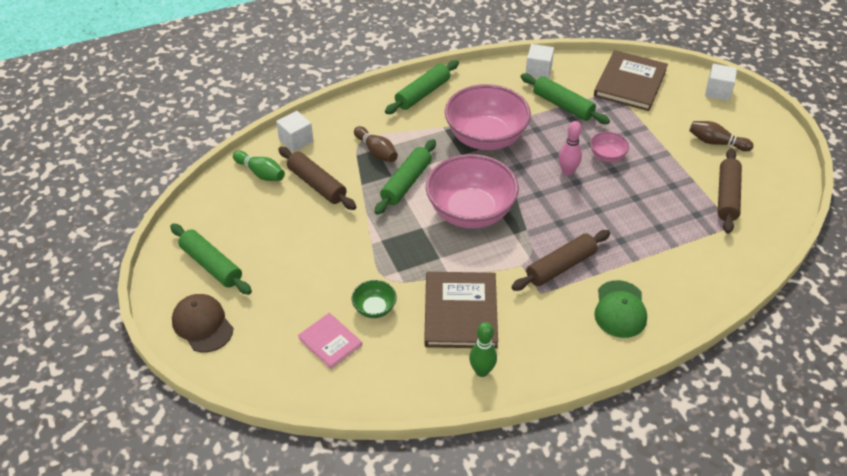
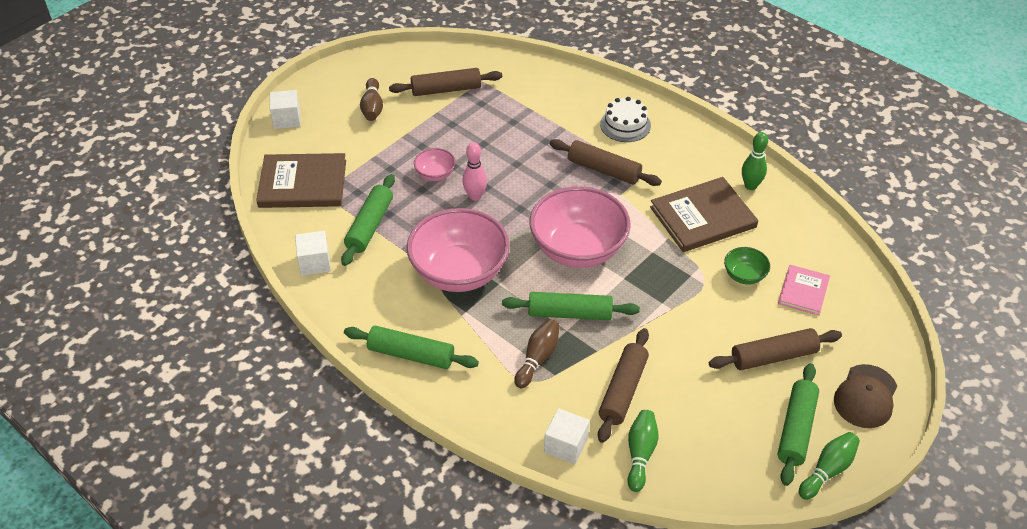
camera: 115 degrees left, 0 degrees up
green cap [594,280,647,338] -> white cake [600,97,651,142]
none -> brown rolling pin [709,328,842,370]
none -> green bowling pin [799,432,860,500]

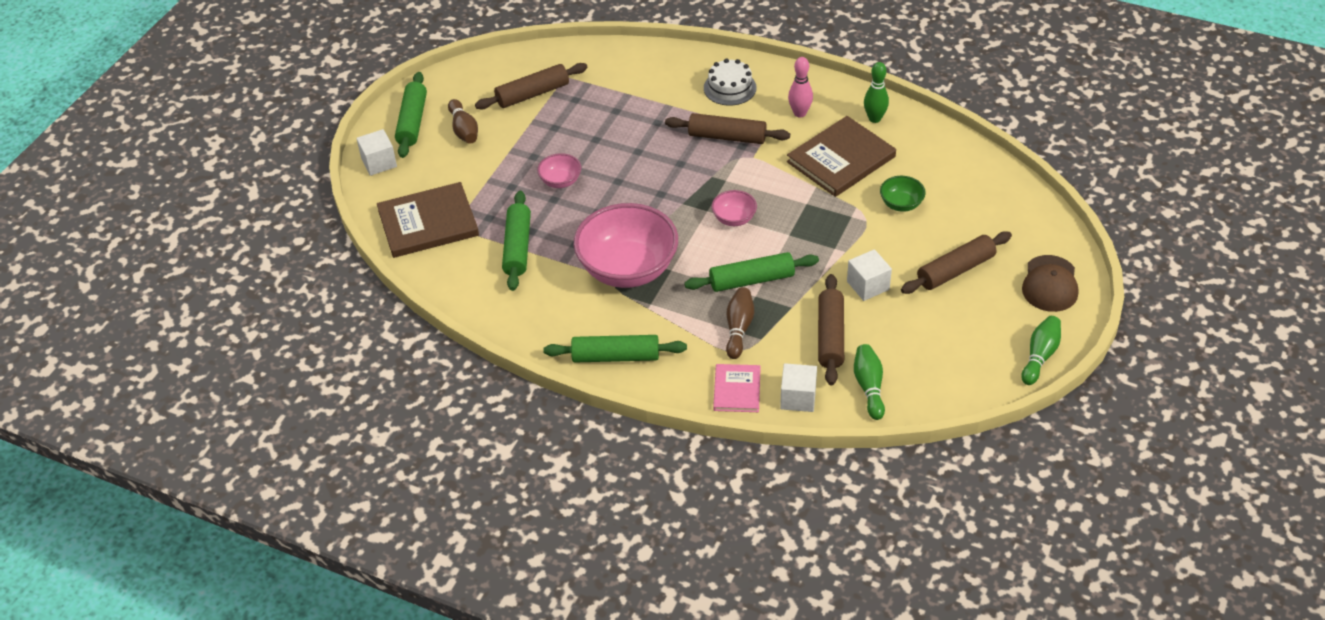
camera: 15 degrees left, 0 degrees up
white cube [295,231,331,276] -> white cube moved to [847,249,892,301]
pink bowling pin [462,142,487,201] -> pink bowling pin moved to [788,57,813,118]
pink bowl [530,186,631,268] -> pink bowl [712,190,757,226], size x0.45
pink book [778,265,830,316] -> pink book moved to [713,364,761,412]
green rolling pin [778,363,819,486] -> green rolling pin moved to [395,72,427,158]

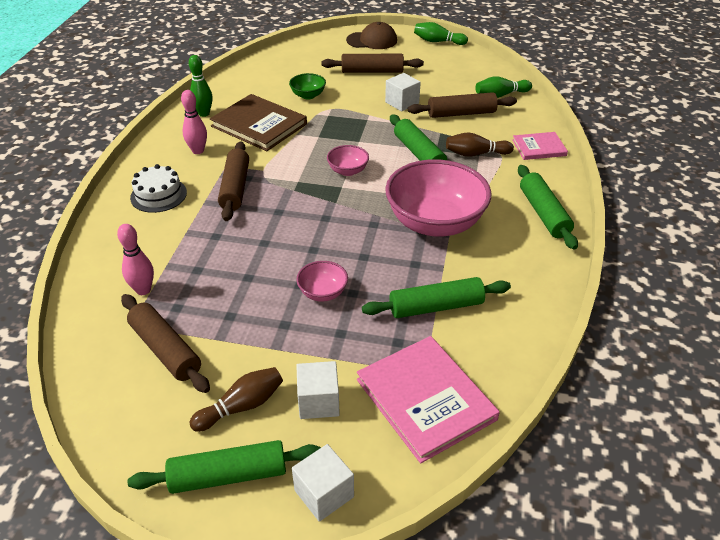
camera: 105 degrees left, 5 degrees down
brown book [377,182,479,258] -> pink book [357,336,500,463]
white cube [780,363,817,412] -> white cube moved to [296,361,340,419]
brown rolling pin [901,232,1012,294] -> brown rolling pin turned 45 degrees counterclockwise [321,54,424,73]
none -> pink bowling pin [117,224,154,295]

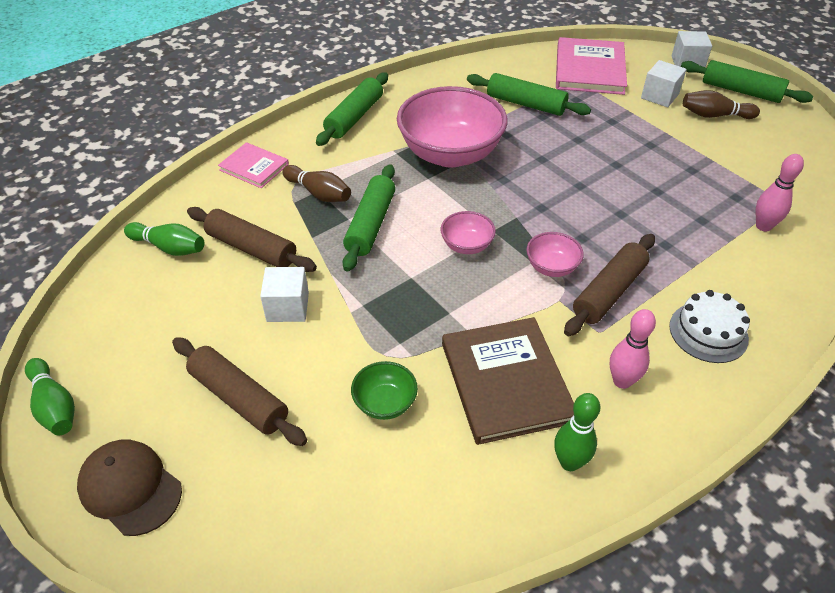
camera: 140 degrees left, 5 degrees up
brown rolling pin [121,294,210,393] -> none
pink bowl [296,261,348,302] -> pink bowl moved to [526,232,584,277]

